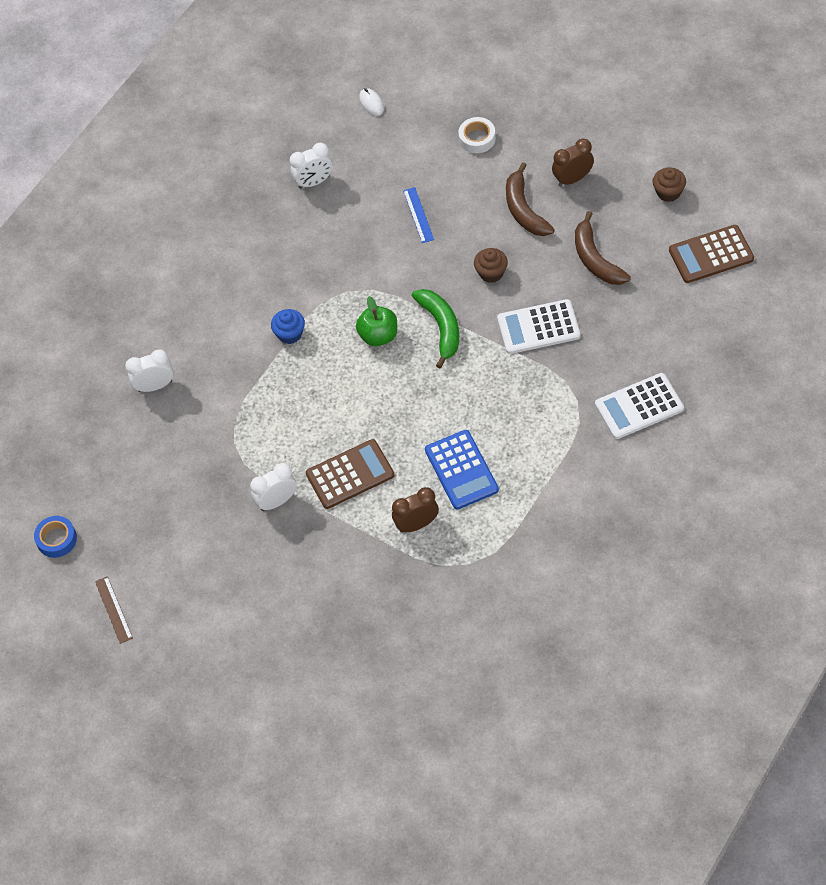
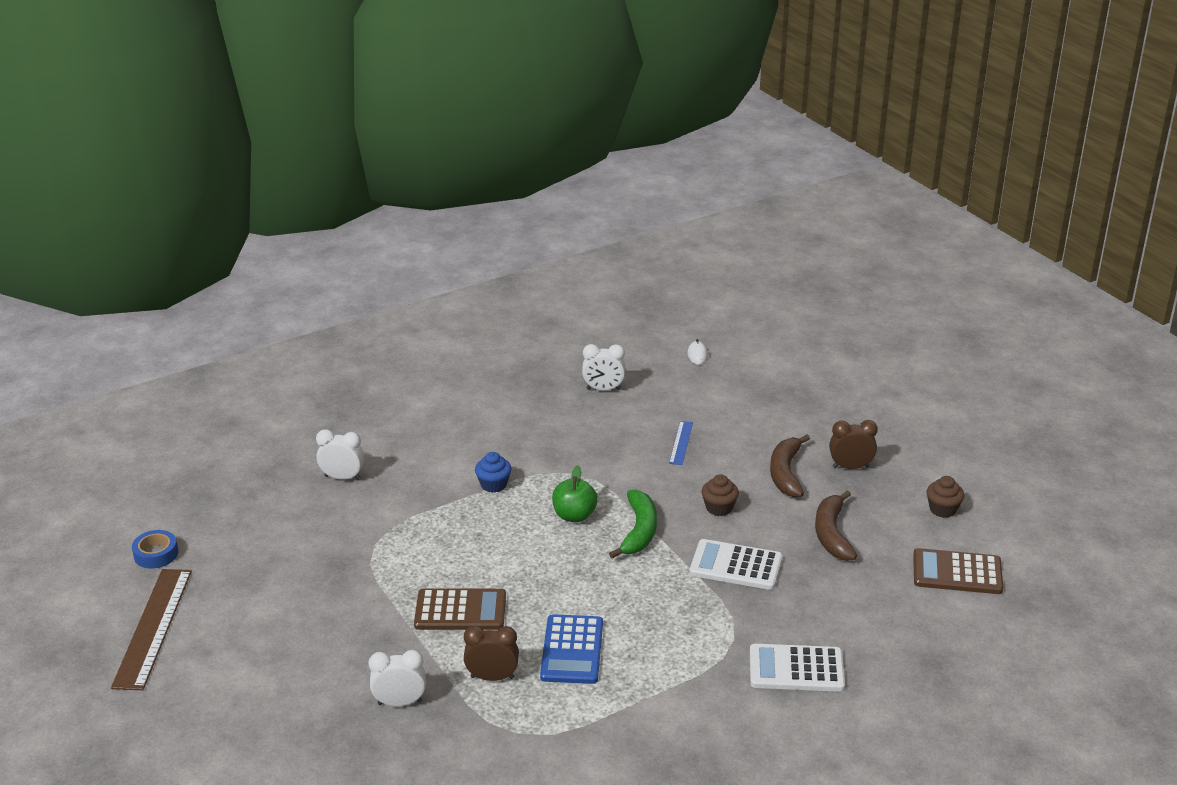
camera: 20 degrees right, 25 degrees down
brown ruler [95,576,133,644] -> brown ruler [111,569,192,690], size x2.05
white clock [250,463,297,511] -> white clock moved to [369,650,426,706]
white tape [459,117,496,153] -> none

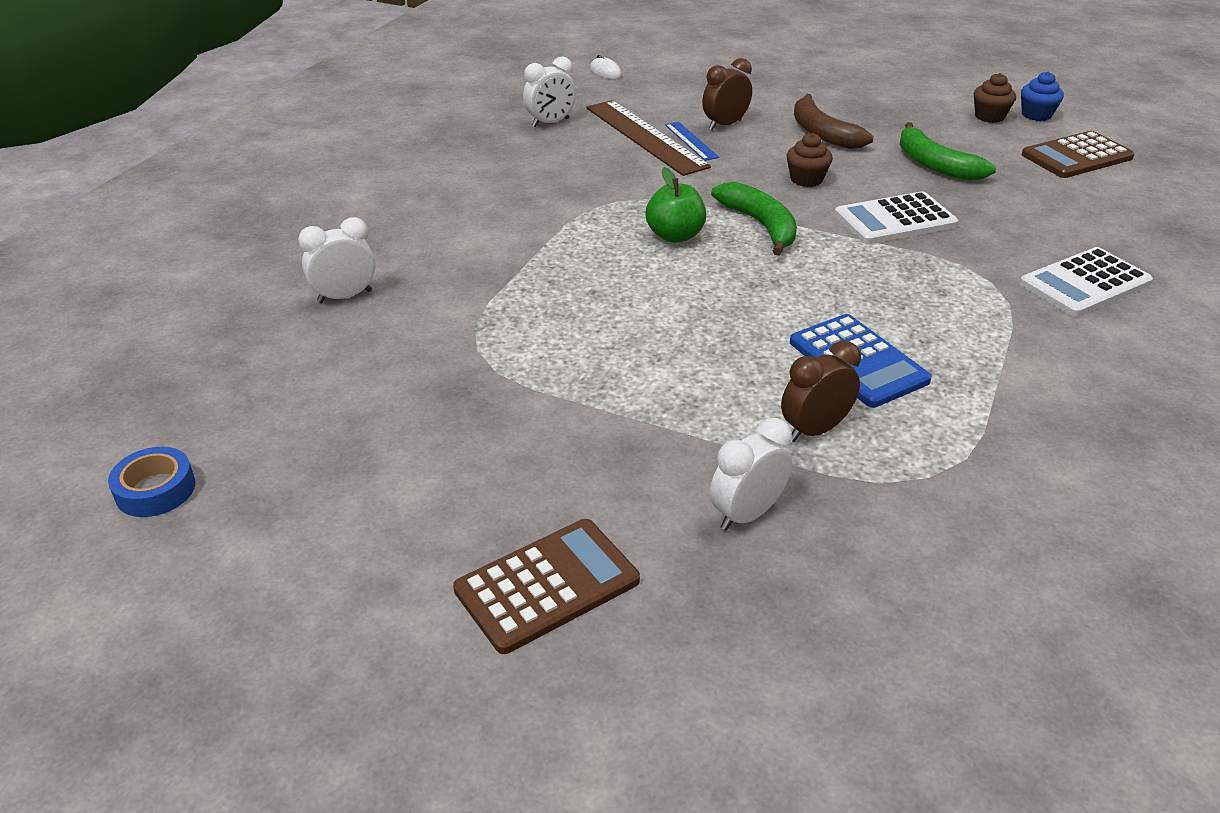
camera: 35 degrees left, 5 degrees up
brown ruler [111,569,192,690] -> brown ruler moved to [586,100,711,176]
brown calculator [414,588,506,630] -> brown calculator moved to [453,519,640,654]
blue cupcake [475,452,511,493] -> blue cupcake moved to [1021,72,1064,121]
brown banana [815,490,857,561] -> green banana [900,122,996,181]
brown clock [829,420,878,469] -> brown clock moved to [702,58,752,130]

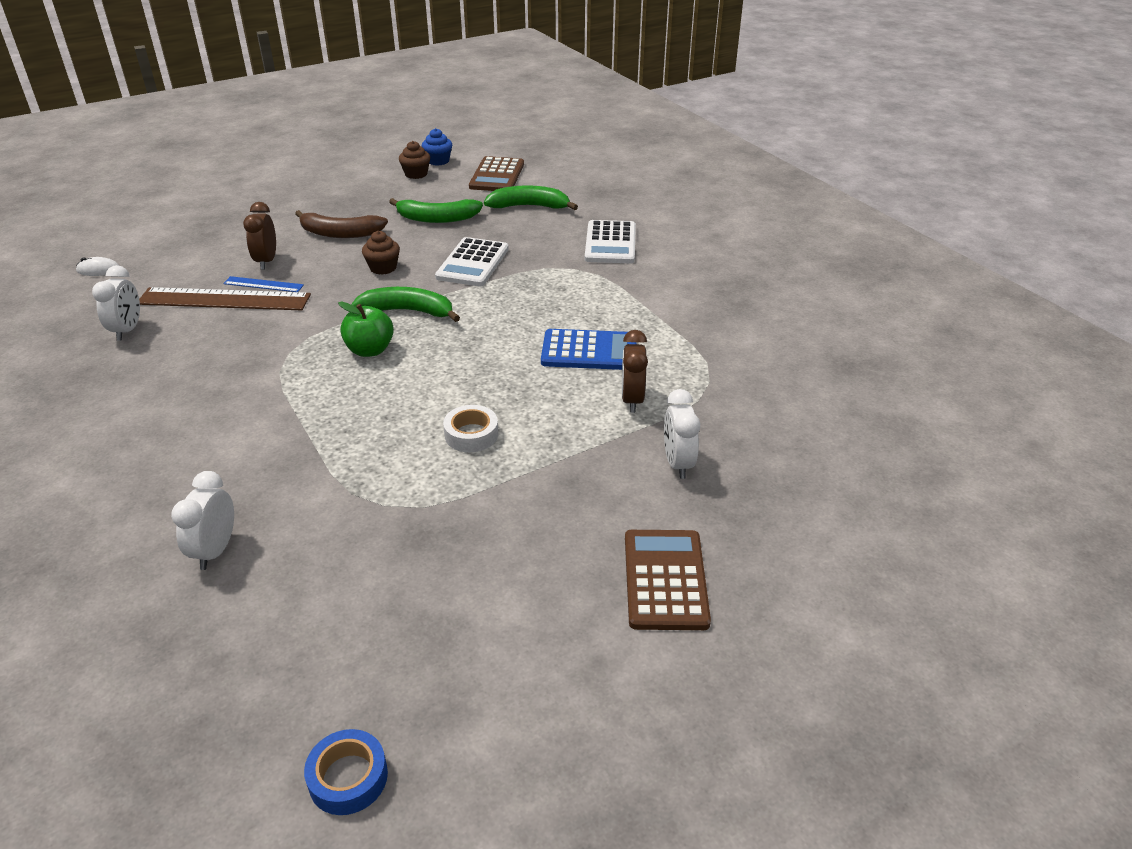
camera: 55 degrees left, 0 degrees up
none -> white tape [443,405,498,452]
none -> green banana [484,185,578,210]

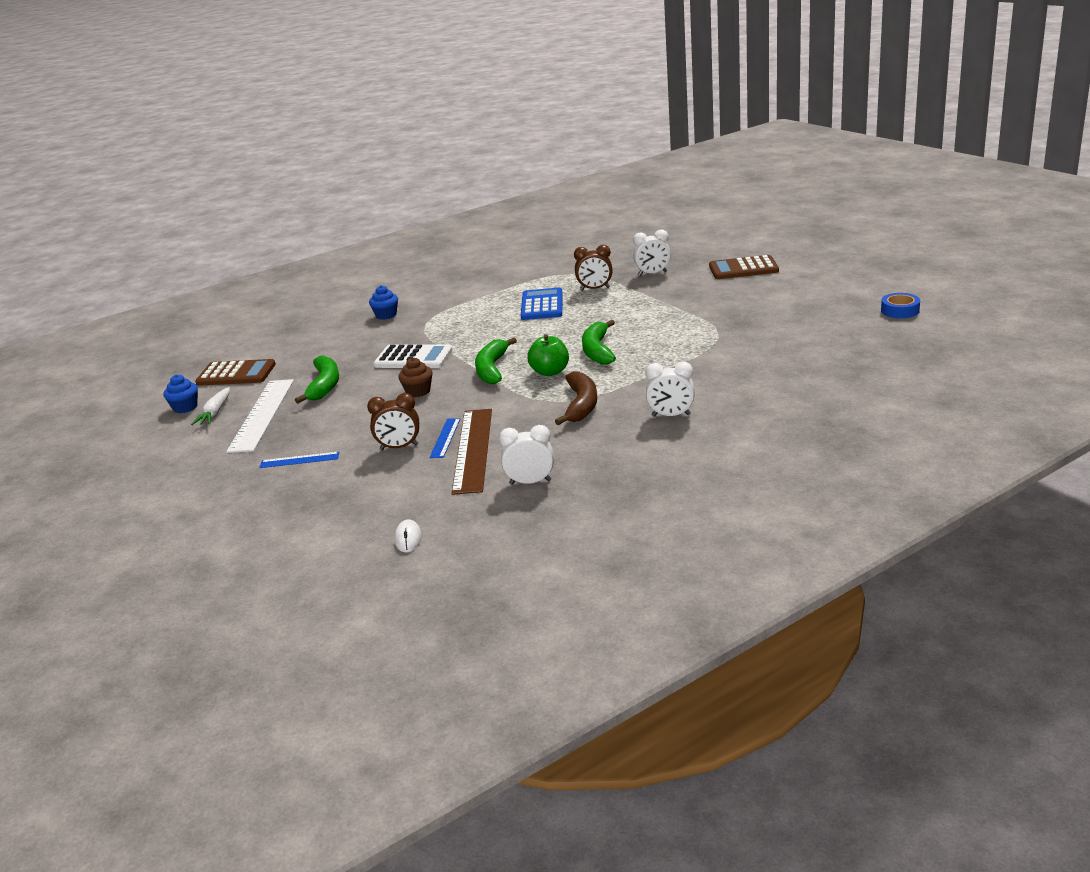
camera: 90 degrees left, 10 degrees down
white clock [171,471,234,570] -> white clock moved to [645,362,695,417]
brown banana [295,210,388,238] -> brown banana moved to [555,371,597,425]
brown cupcake [399,141,430,179] -> white carrot [191,387,230,425]
white tape [443,405,498,452] -> none
green banana [484,185,578,210] -> green banana moved to [582,320,616,365]
white calculator [585,220,636,263] -> blue cupcake [369,285,398,320]
none -> white ruler [226,379,294,453]
none -> blue ruler [259,452,339,468]

